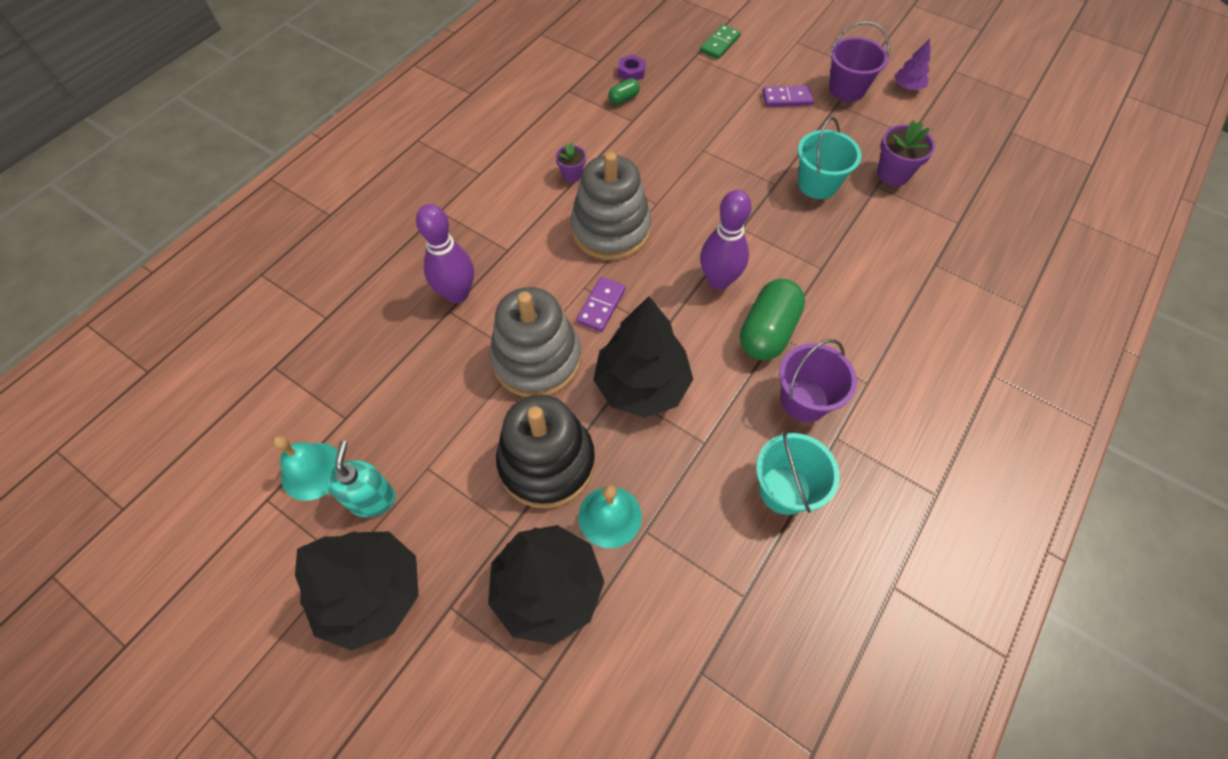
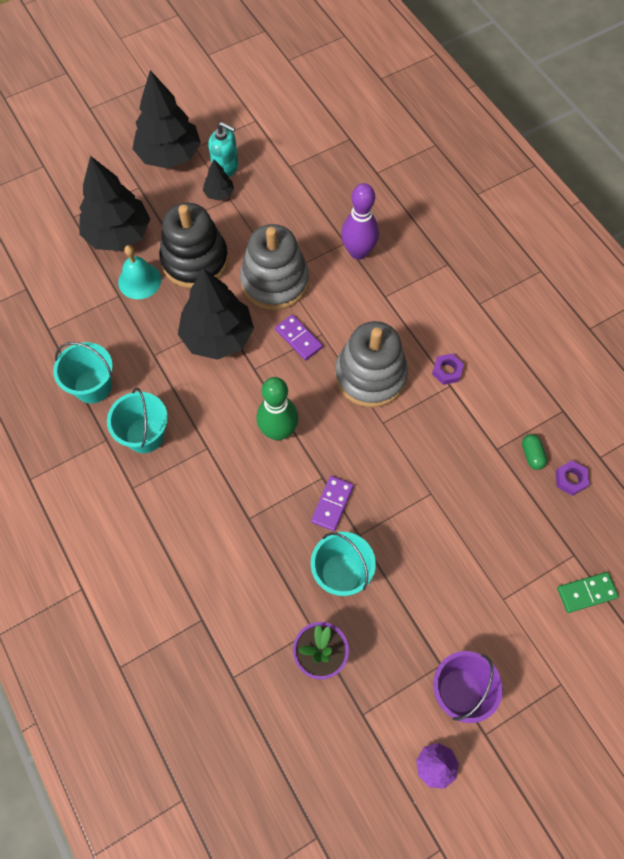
camera: 115 degrees right, 5 degrees up
turquoise bell [272,435,338,501] -> none
purple flower pot [555,142,586,182] -> purple nut [432,353,464,385]
green domino [700,24,741,59] -> green domino turned 75 degrees counterclockwise [557,572,619,613]
purple bowling pin [700,190,751,290] -> green bowling pin [256,377,299,441]
green capsule [740,279,805,360] -> none
purple domino [762,86,814,107] -> purple domino moved to [311,476,354,531]
purple bucket [779,339,857,422] -> turquoise bucket [107,388,168,453]
none -> black tree [203,159,234,201]

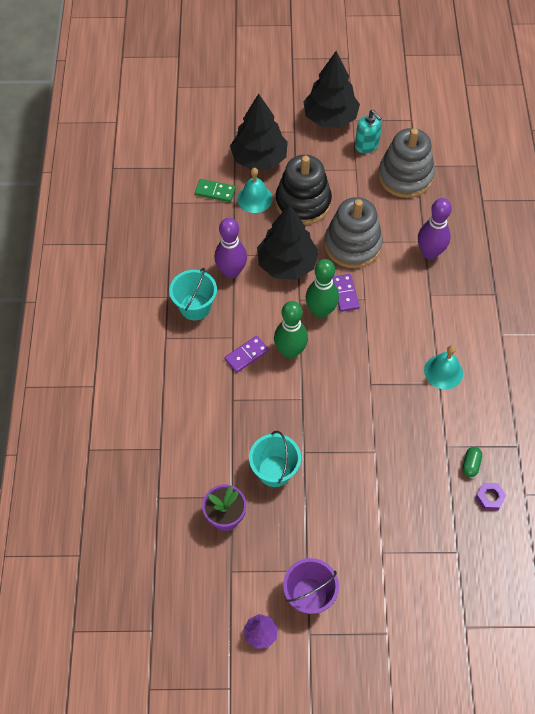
camera: 30 degrees right, 5 degrees down
turquoise bucket [53,342,113,403] -> none
black tree [203,159,234,201] -> none
purple domino [311,476,354,531] -> purple domino moved to [225,336,269,373]
grey stacking toy [335,321,408,408] -> grey stacking toy moved to [378,128,435,198]
purple nut [432,353,464,385] -> turquoise bell [424,345,463,389]
green domino [557,572,619,613] -> green domino moved to [195,179,236,202]
none -> purple bowling pin [214,218,247,278]
none -> green bowling pin [306,259,339,318]

